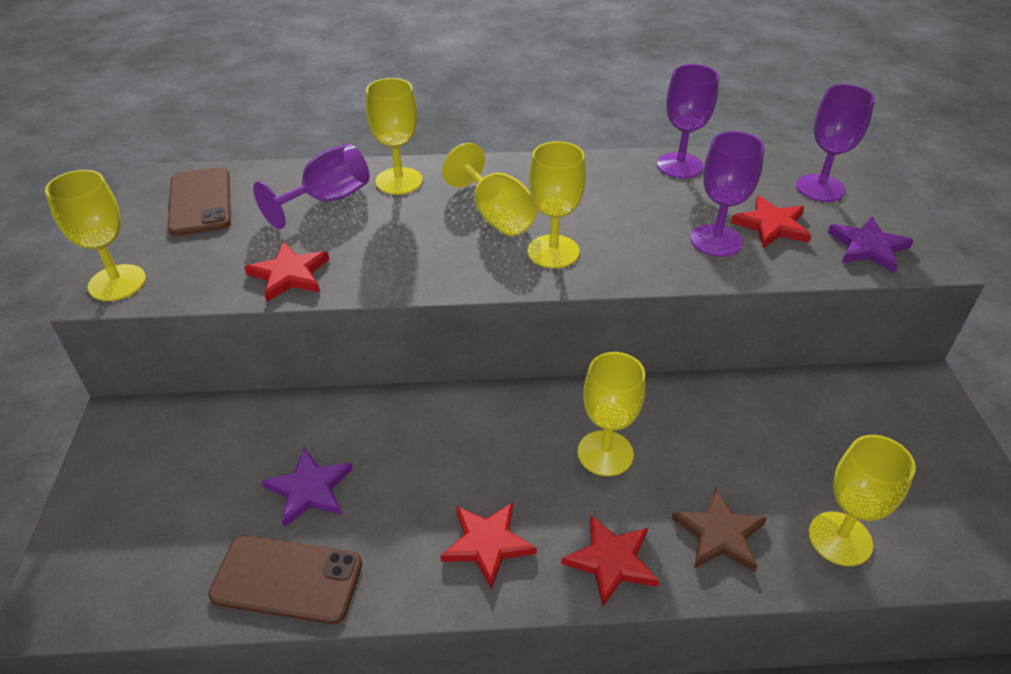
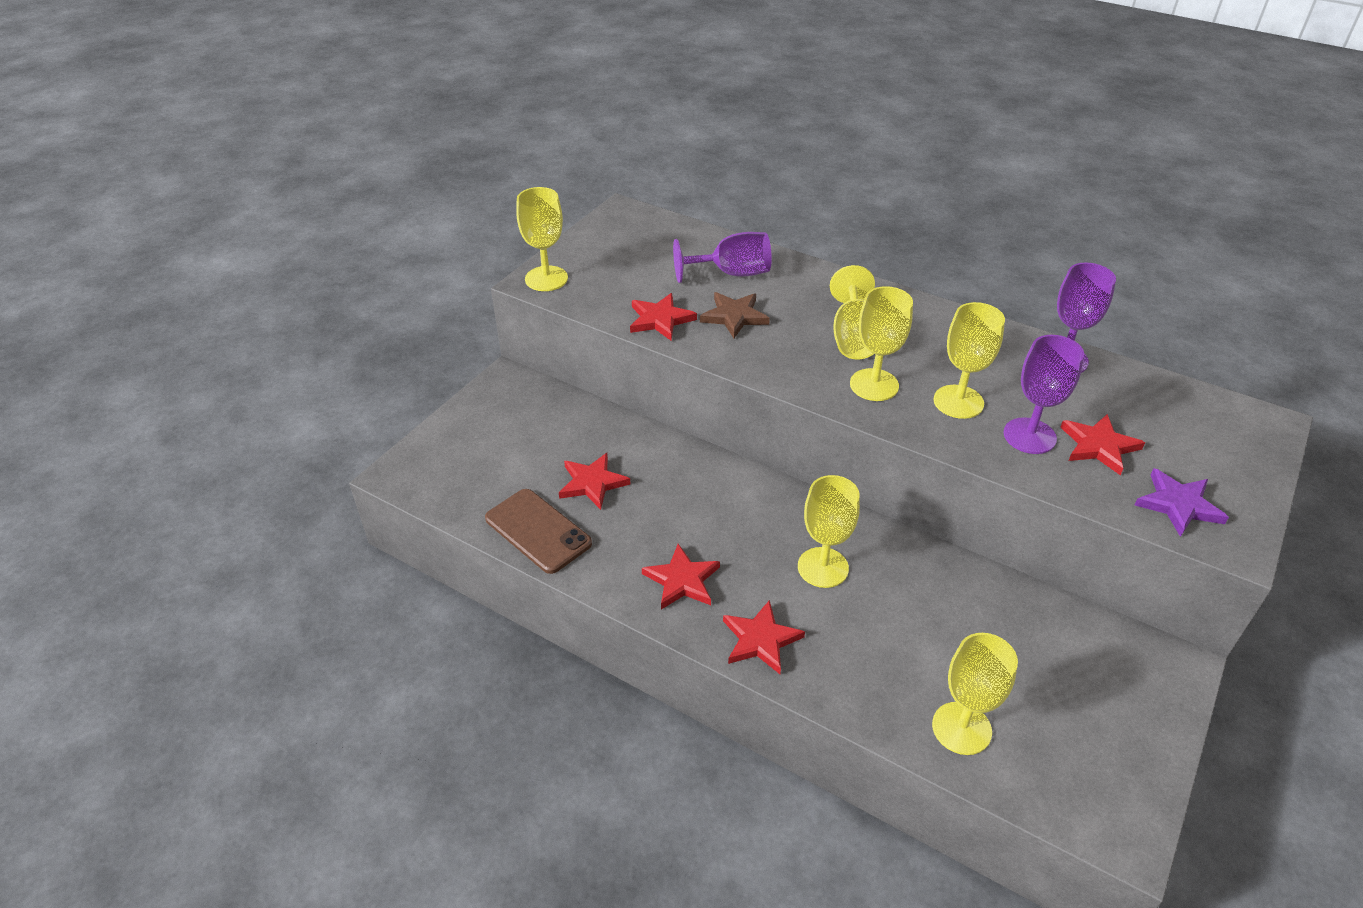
camera: 35 degrees right, 0 degrees up
brown phone [168,167,231,236] -> none
purple star [262,447,353,527] -> red star [559,453,630,510]
yellow goblet [366,78,423,195] -> yellow goblet moved to [933,302,1005,419]
brown star [671,488,767,572] -> brown star moved to [700,292,770,338]
purple goblet [796,84,875,202] -> none

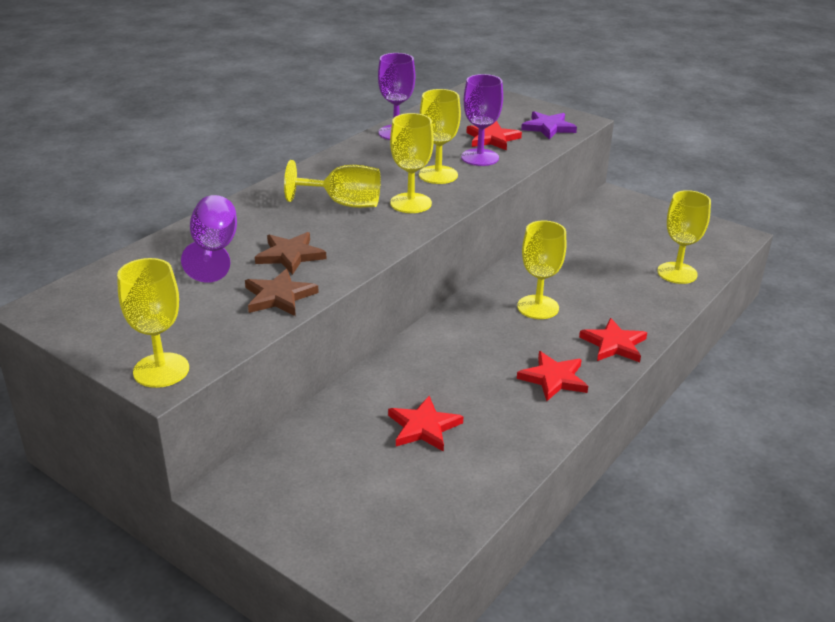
camera: 85 degrees left, 10 degrees down
brown phone [485,489,592,574] -> none
red star [630,293,697,340] -> brown star [245,269,319,316]

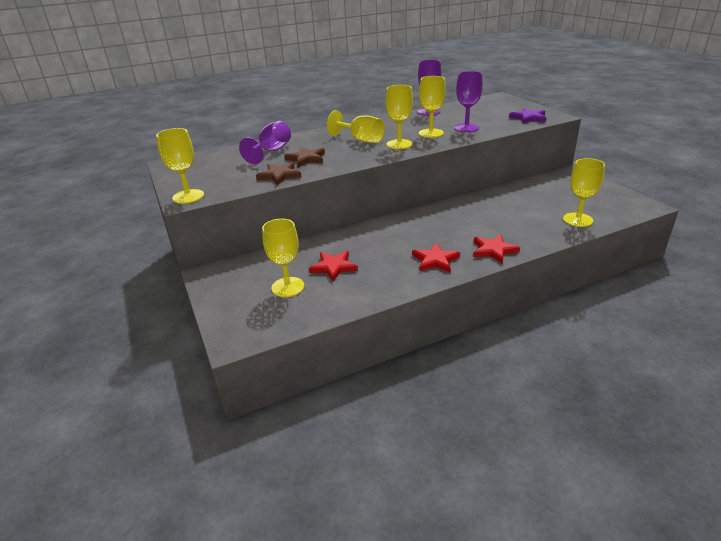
camera: 30 degrees right, 0 degrees up
red star [466,121,522,151] -> none
yellow goblet [517,221,566,319] -> yellow goblet moved to [262,219,304,297]

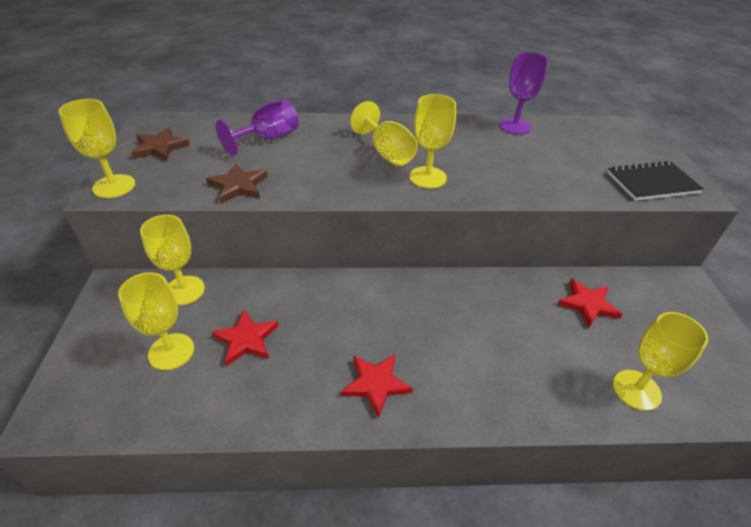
camera: 20 degrees right, 10 degrees up
brown star [284,147,325,167] -> brown star moved to [131,128,190,161]
yellow goblet [419,76,446,138] -> yellow goblet moved to [140,215,205,305]
purple goblet [454,71,483,132] -> none
red star [473,234,520,264] -> red star moved to [557,279,623,328]
purple star [509,108,546,124] -> black notebook [607,161,704,201]

